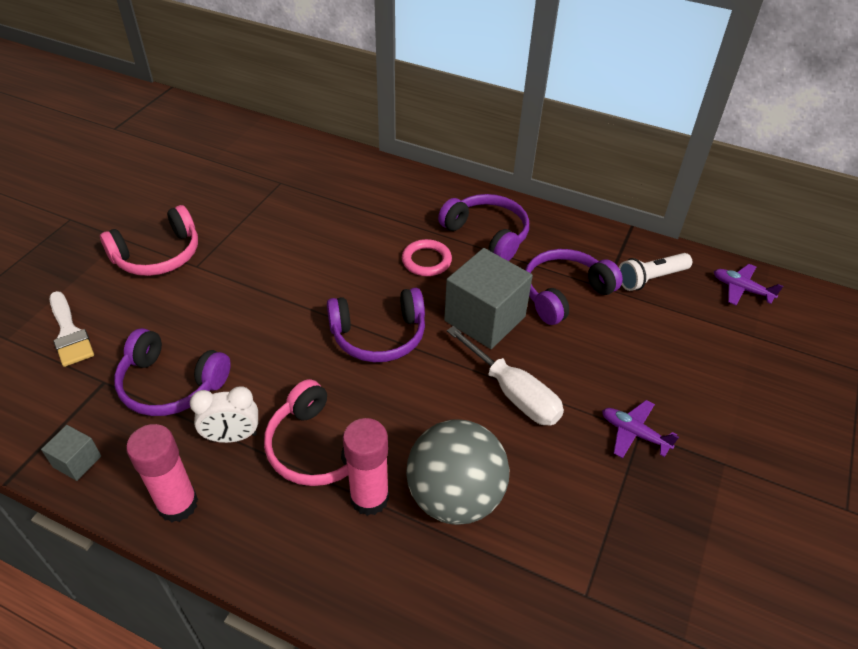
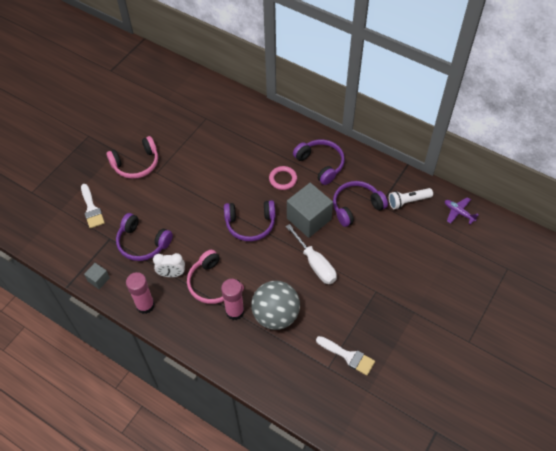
camera: 10 degrees right, 10 degrees up
purple plane [602,400,679,458] -> none
none -> white brush [316,336,375,376]

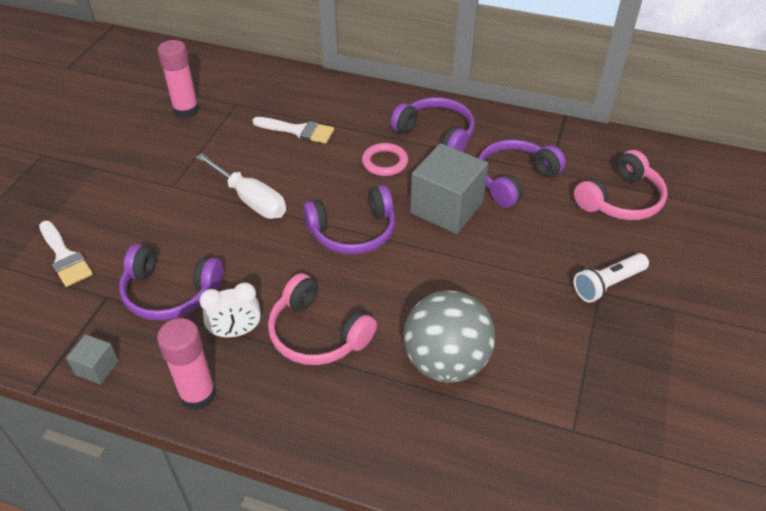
camera: 15 degrees left, 10 degrees down
pink headphones [106,136,158,179] -> pink headphones moved to [574,150,668,220]
pink glue stick [221,279,244,320] -> pink glue stick moved to [158,40,199,118]
white screwdriver [286,224,337,284] -> white screwdriver moved to [196,153,286,219]
white brush [316,336,375,376] -> white brush moved to [252,117,334,144]
white flashlight [389,188,433,209] -> white flashlight moved to [574,253,649,303]
purple plane [445,197,479,225] -> none

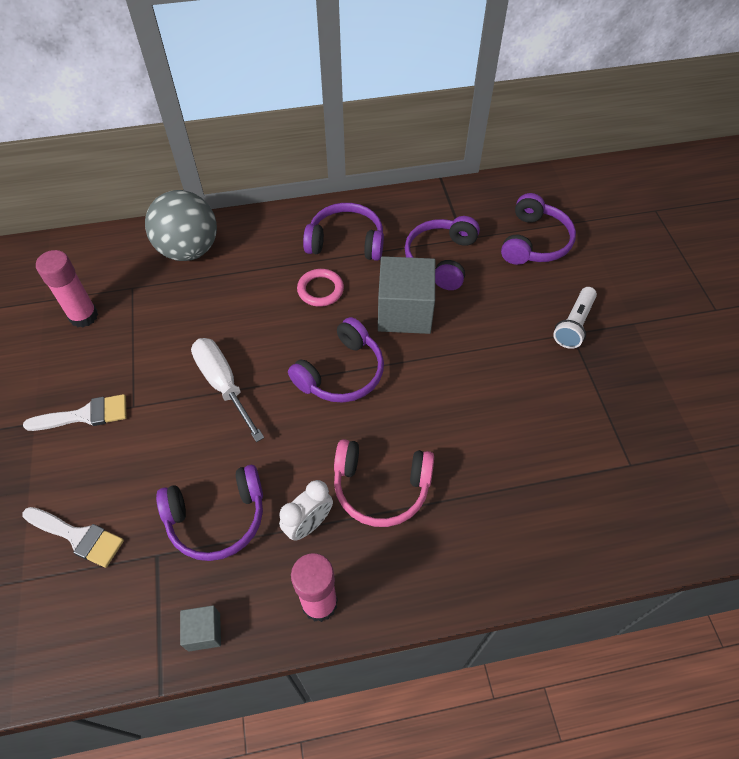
camera: 30 degrees left, 10 degrees up
white screwdriver [196,153,286,219] -> white screwdriver turned 135 degrees counterclockwise [191,338,264,442]
white brush [252,117,334,144] -> white brush moved to [23,394,127,431]
grey ball [403,290,495,383] -> grey ball moved to [145,190,217,261]
pink headphones [574,150,668,220] -> purple headphones [501,193,576,265]

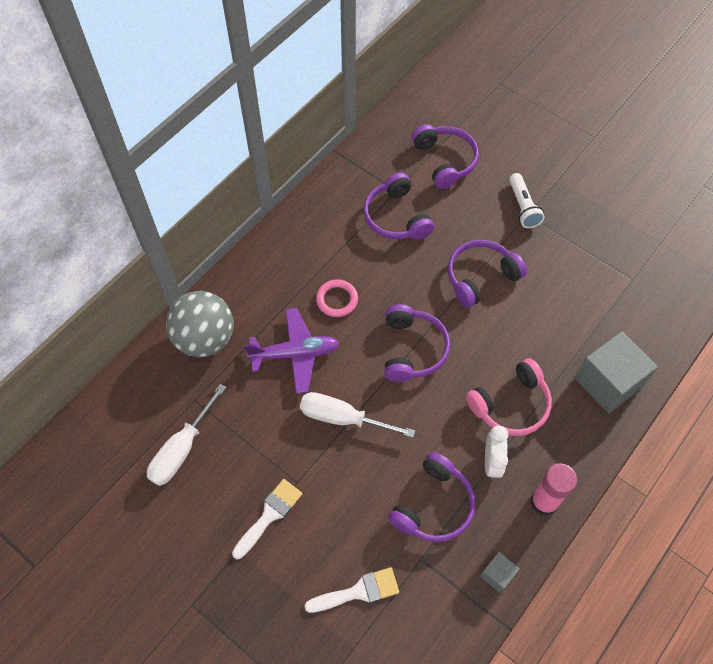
camera: 40 degrees left, 5 degrees up
pink glue stick [36,250,98,327] -> white screwdriver [147,384,226,486]
purple headphones [303,203,384,261] -> purple headphones moved to [448,240,527,308]
grey cube [378,256,435,334] -> grey cube moved to [575,331,658,414]
none -> purple plane [244,308,339,394]

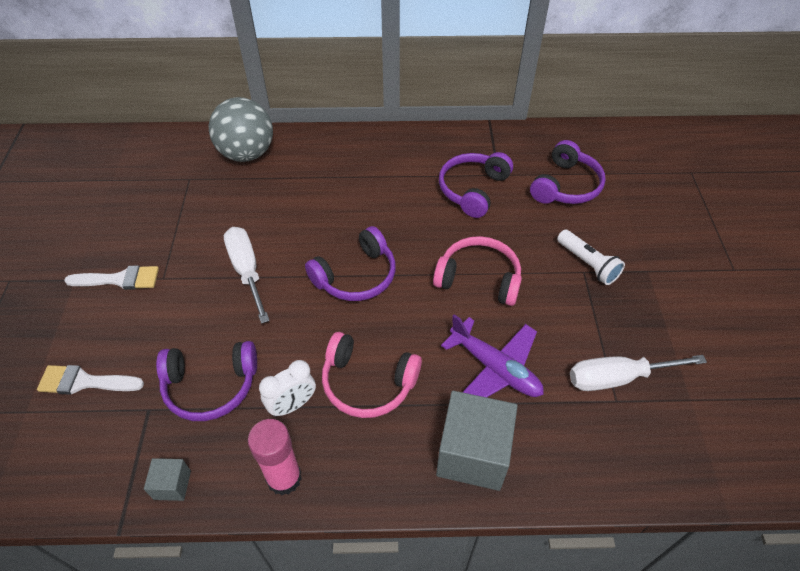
camera: 50 degrees right, 10 degrees down
white screwdriver [147,384,226,486] -> white screwdriver moved to [570,355,707,391]
purple plane [244,308,339,394] -> purple plane moved to [441,314,544,397]
white brush [305,567,399,613] -> white brush turned 150 degrees clockwise [37,365,144,395]
pink ring [316,279,358,317] -> none
purple headphones [448,240,527,308] -> pink headphones [433,236,522,306]
white flashlight [509,173,545,228] -> white flashlight turned 75 degrees counterclockwise [557,230,625,285]

